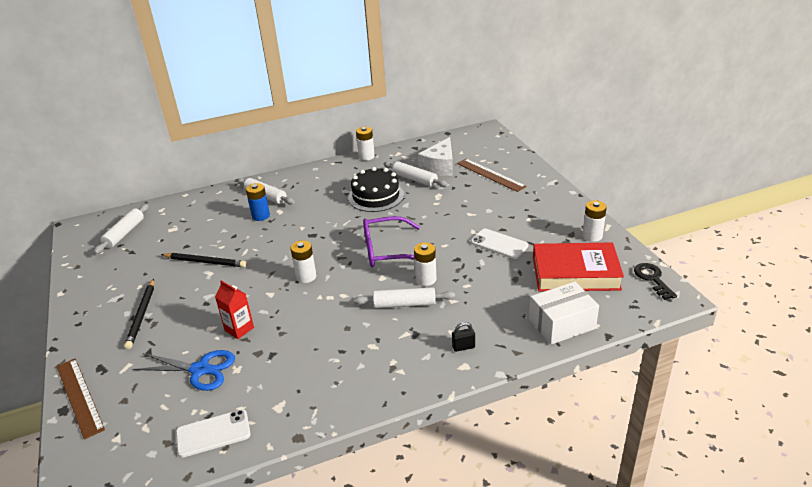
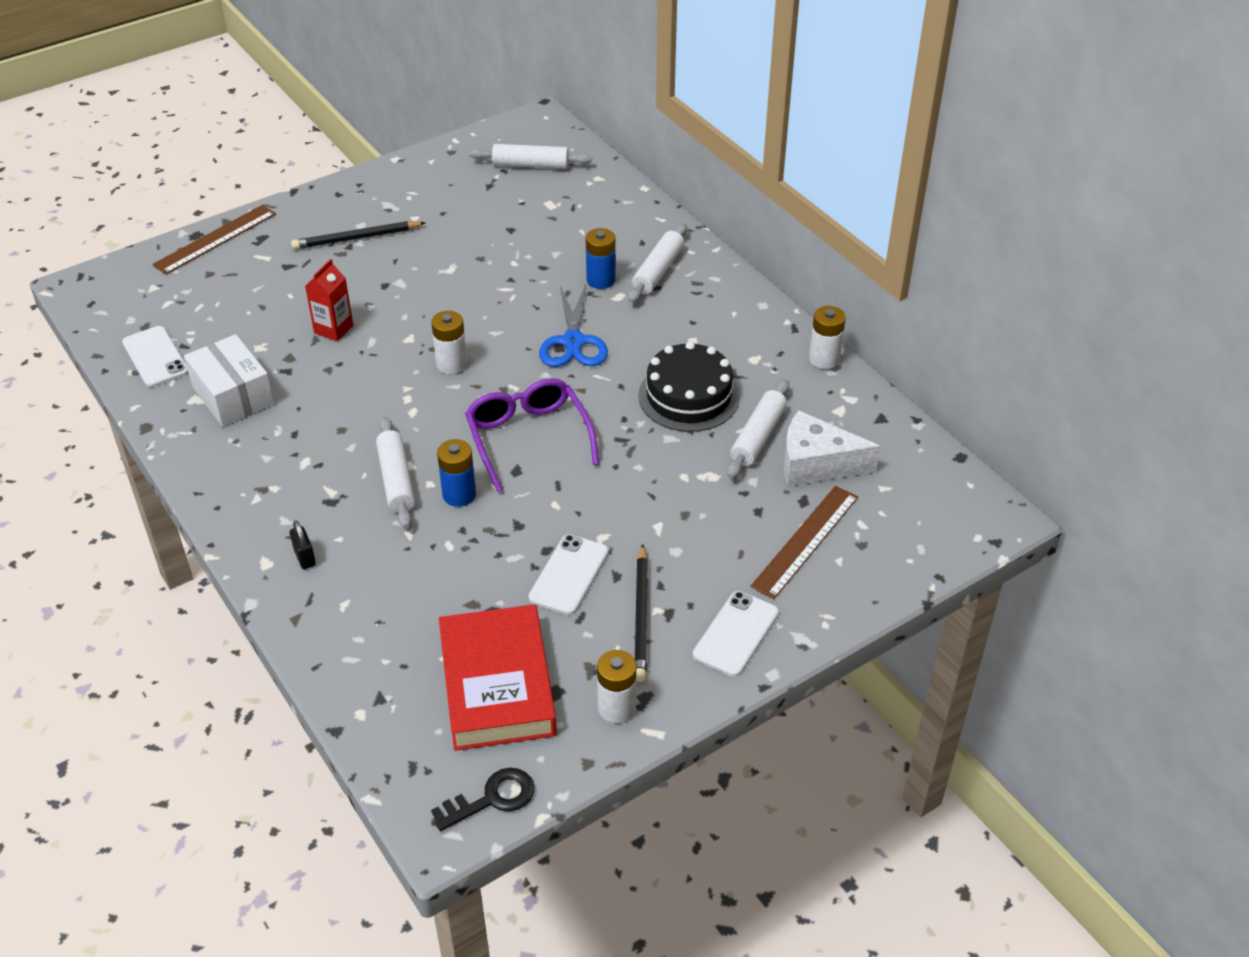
camera: 75 degrees right, 10 degrees up
blue scissors [133,350,235,391] -> blue scissors moved to [539,284,608,367]
black pencil [161,253,247,267] -> black pencil moved to [635,544,648,682]
white battery [414,242,437,286] -> blue battery [437,439,476,507]
white box [529,282,599,345] -> white box moved to [184,334,274,427]
none -> white phone [693,591,779,677]

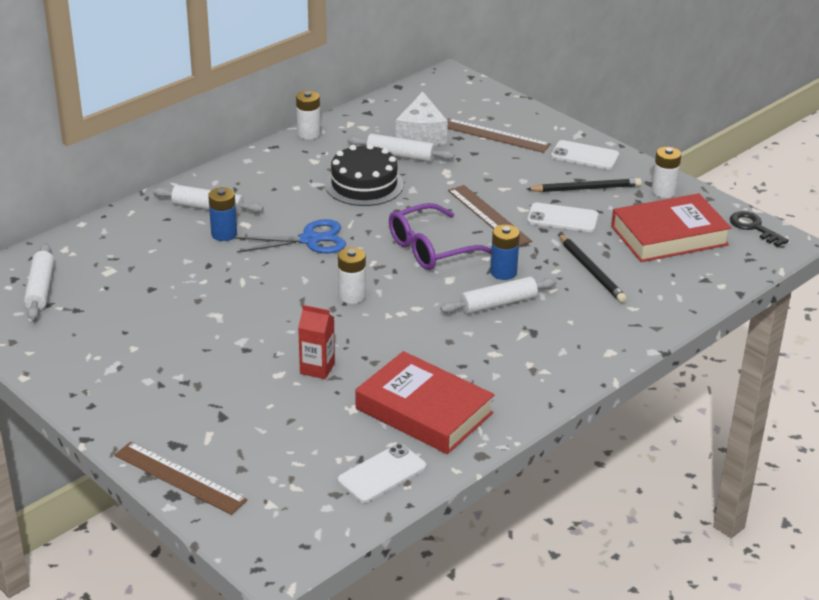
camera: 100 degrees left, 10 degrees down
white box [184,334,274,427] -> red book [356,351,494,454]
black padlock [290,521,316,569] -> none
black pencil [291,221,426,250] -> black pencil moved to [559,234,627,303]
none -> brown ruler [448,185,532,246]

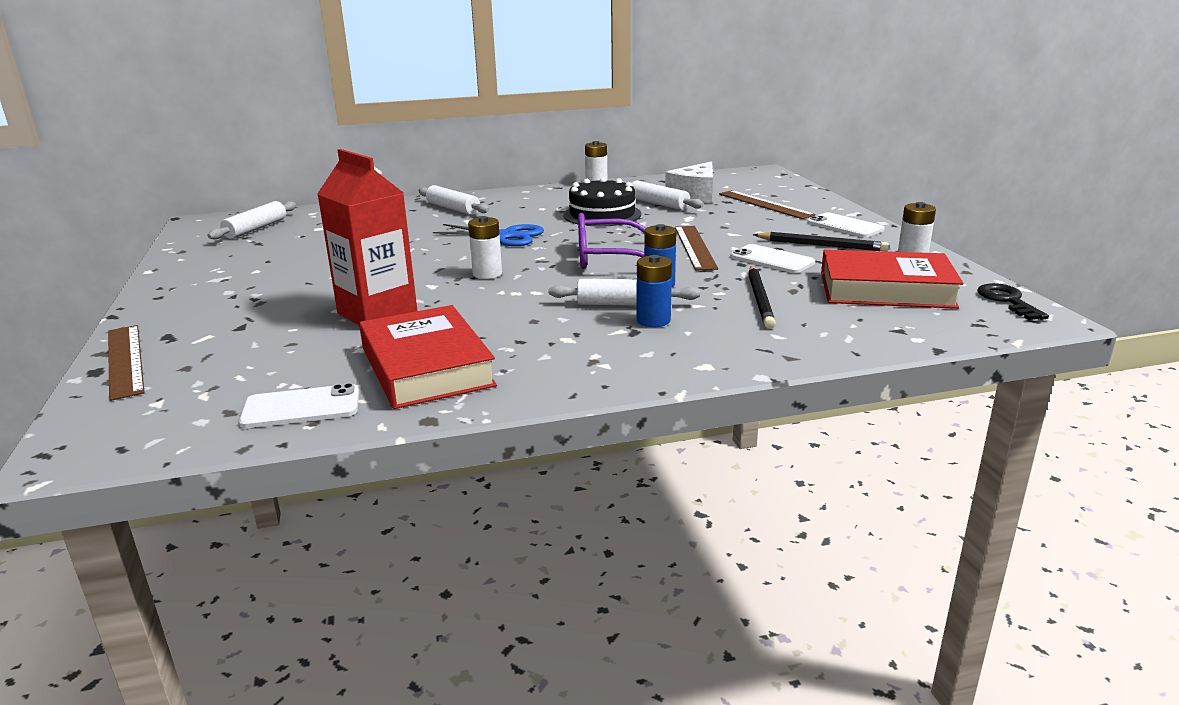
camera: 30 degrees right, 10 degrees down
blue battery [208,187,237,241] -> blue battery moved to [637,255,672,327]
red carton [298,305,335,379] -> red carton [317,149,418,325], size x1.87

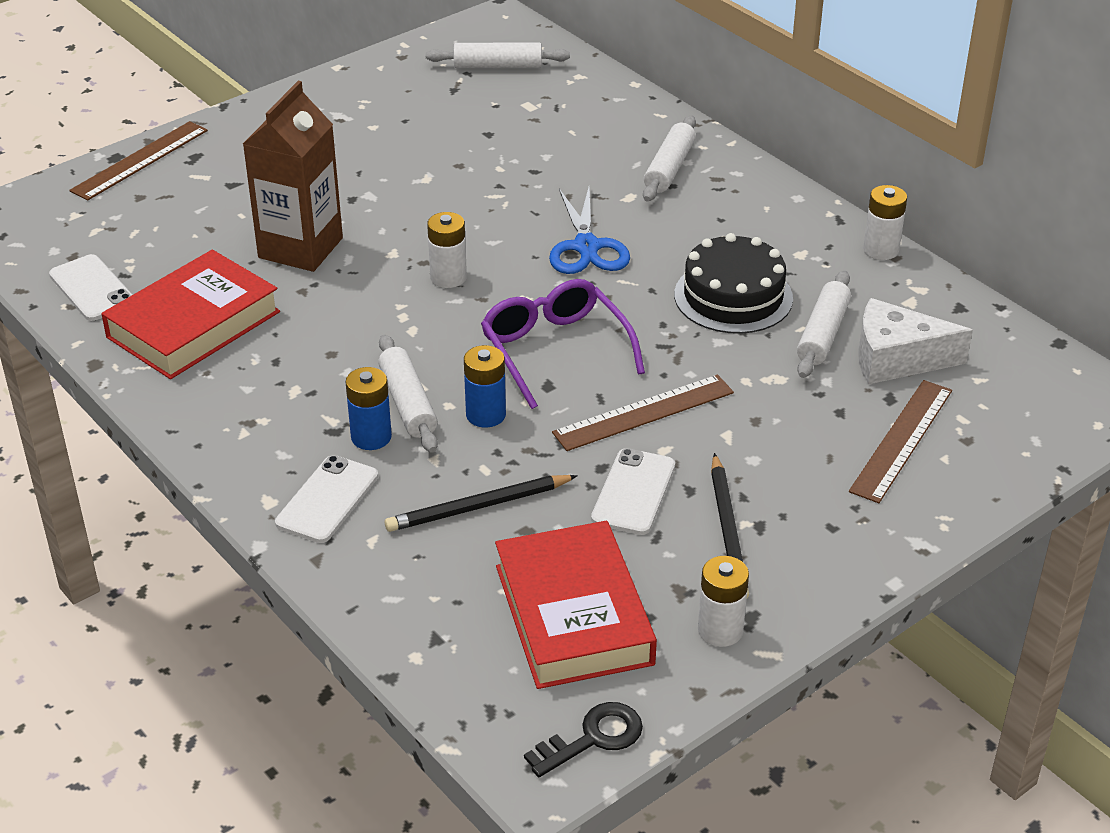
camera: 65 degrees right, 15 degrees up
red carton [317,149,418,325] -> brown carton [243,81,343,272]
white phone [807,212,885,238] -> white phone moved to [275,455,378,543]

